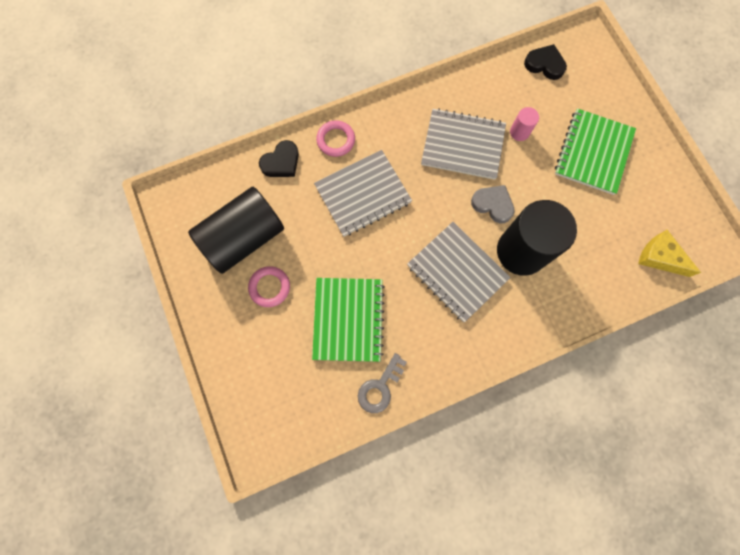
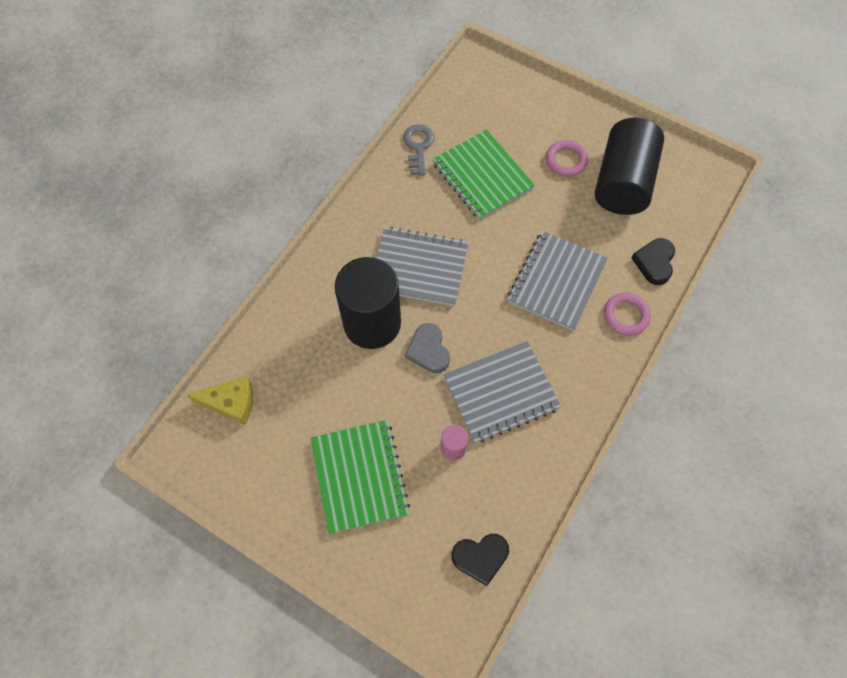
camera: 145 degrees right, 10 degrees down
grey heart [471,185,515,223] -> grey heart turned 75 degrees clockwise [405,323,450,373]

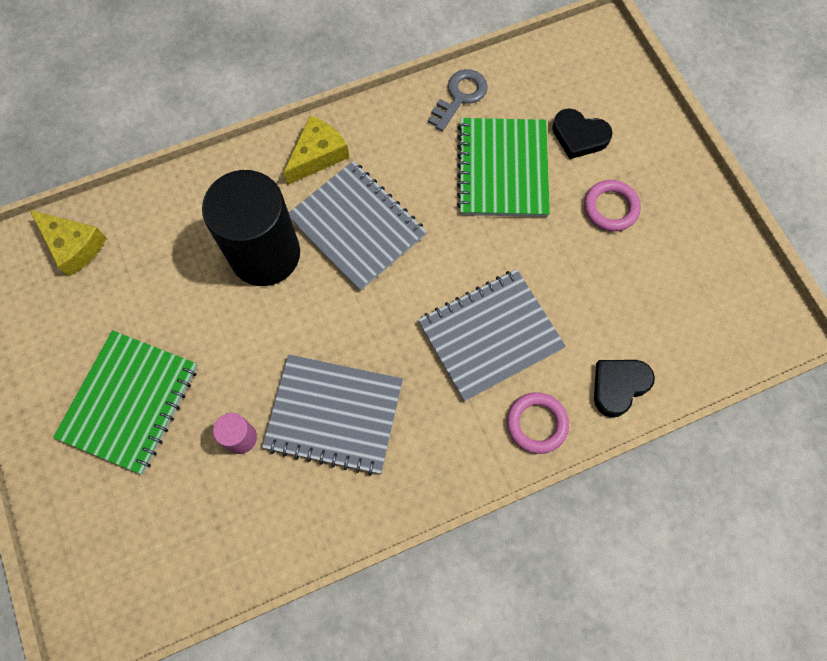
camera: 35 degrees right, 5 degrees up
grey heart [405,323,450,373] -> none
black heart [451,534,509,586] -> black heart moved to [552,108,613,159]
black cylinder [595,118,664,215] -> none
none -> yellow cheese [283,116,349,185]

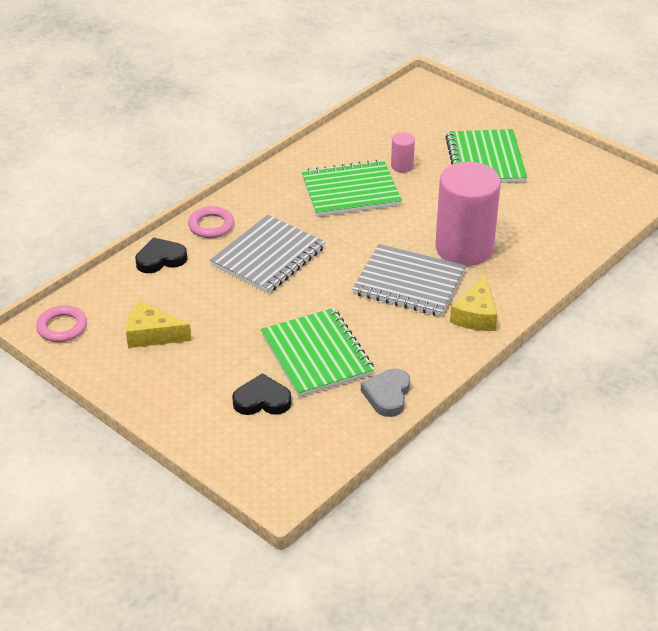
camera: 155 degrees right, 30 degrees down
yellow cheese [30,210,106,276] -> yellow cheese moved to [126,301,192,348]
black cylinder [202,170,300,286] -> pink cylinder [435,162,501,266]
grey notebook [262,354,403,476] -> green notebook [301,160,402,217]
grey key [428,69,488,131] -> grey heart [361,369,410,417]
pink ring [584,180,641,232] -> pink ring moved to [36,305,87,342]
black heart [594,360,655,418] -> black heart turned 135 degrees counterclockwise [135,237,187,273]

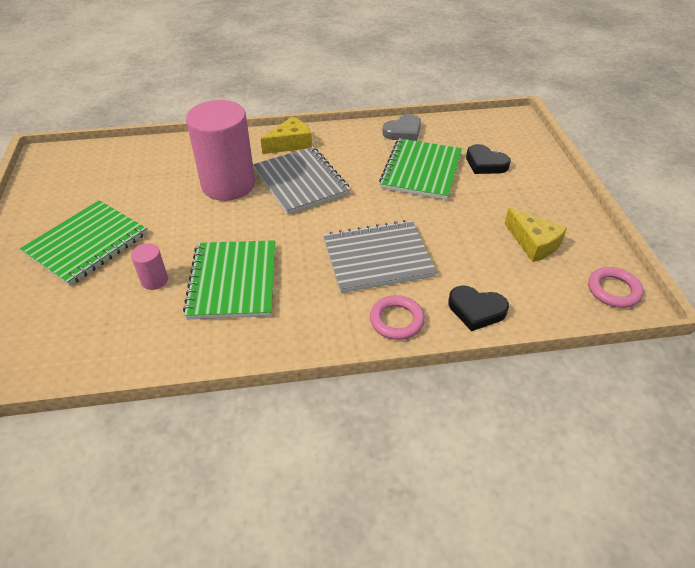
camera: 140 degrees left, 5 degrees up
green notebook [301,160,402,217] -> green notebook turned 60 degrees clockwise [183,240,275,319]

